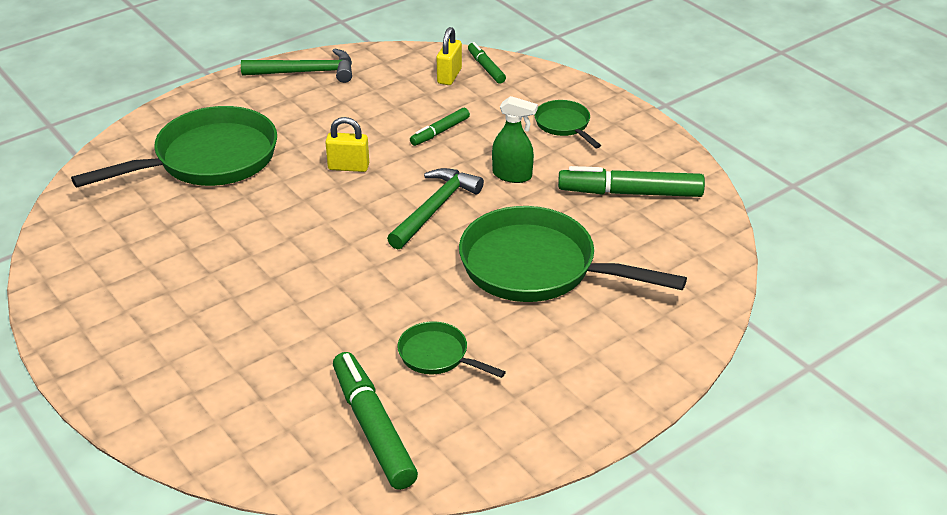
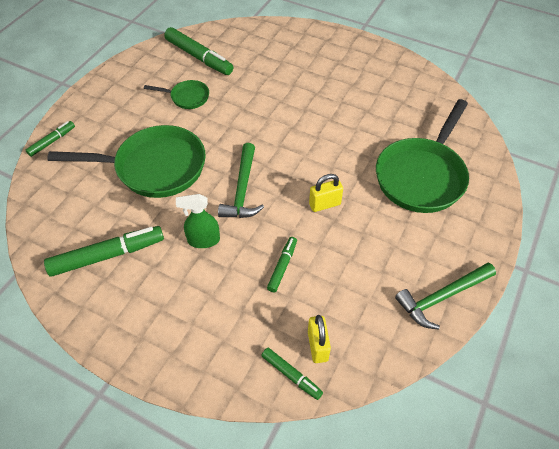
camera: 155 degrees right, 15 degrees up
green pan [535,100,601,148] -> none
none -> green marker [26,121,75,157]

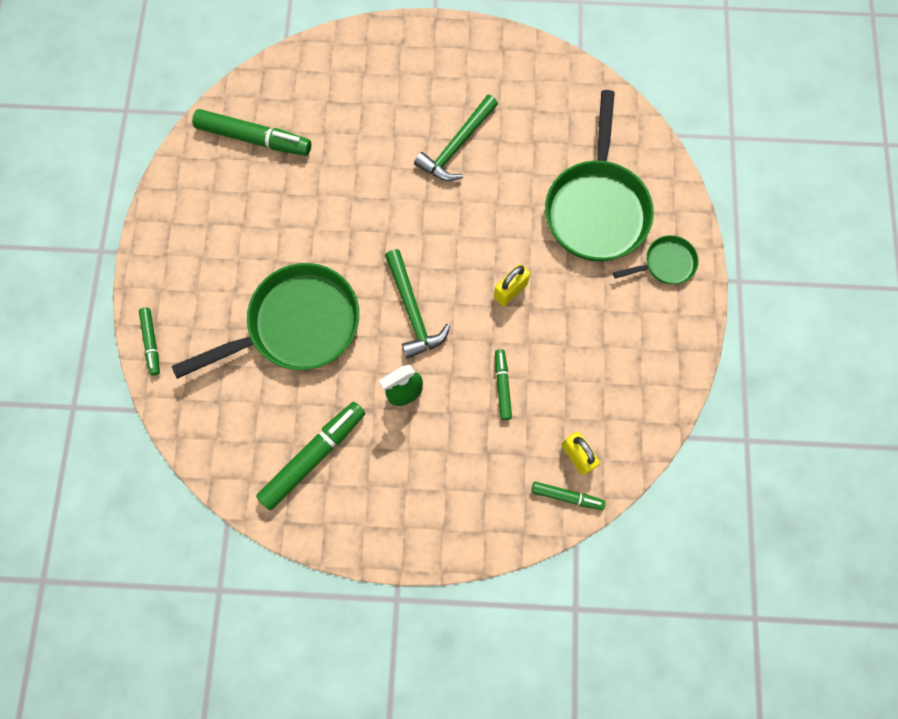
camera: 25 degrees left, 20 degrees up
green marker [26,121,75,157] -> green marker turned 150 degrees clockwise [139,308,160,376]
green pan [144,80,209,109] -> green pan moved to [613,235,699,284]
green hammer [395,263,496,330] -> green hammer moved to [414,95,498,181]

